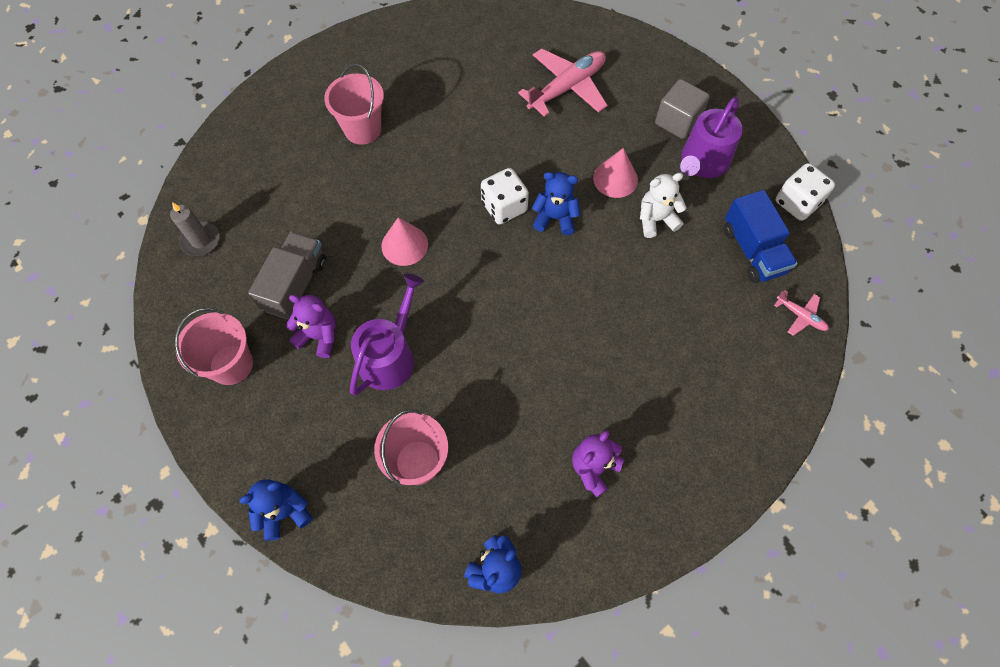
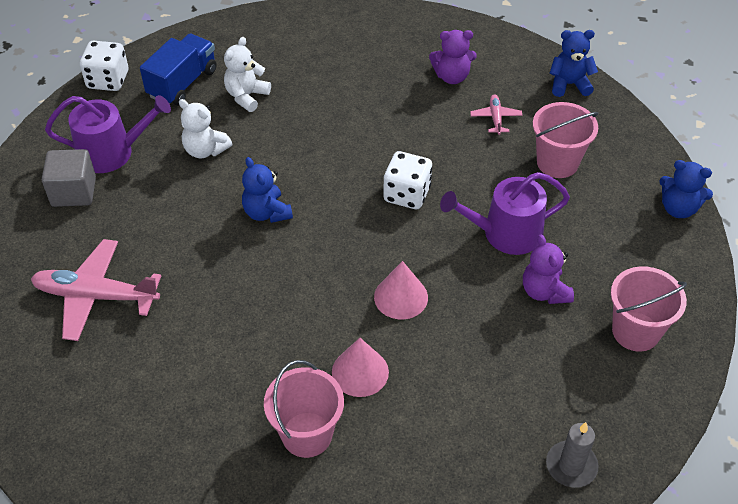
camera: 130 degrees left, 15 degrees down
grey truck [248,232,327,319] -> none
white dice [481,168,529,224] -> white dice moved to [383,151,432,209]
pink cone [593,148,638,198] -> pink cone moved to [332,338,389,397]
pink plane [774,290,829,336] -> pink plane moved to [470,94,522,135]
none -> white teddy bear [224,37,271,112]

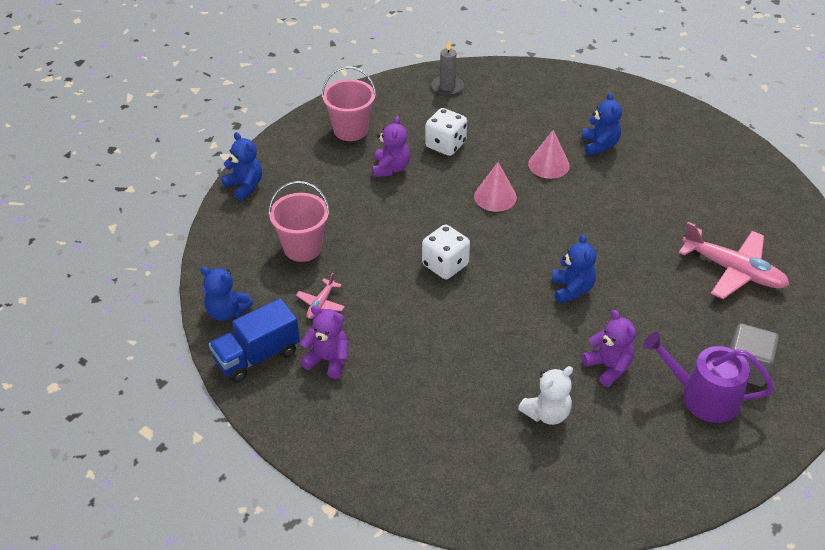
camera: 155 degrees left, 5 degrees down
white dice [80,41,128,91] -> white dice moved to [425,108,467,156]
blue truck [140,33,217,106] -> blue truck moved to [209,298,300,383]
white teddy bear [179,99,232,159] -> purple teddy bear [582,310,636,387]
pink bucket [264,360,344,458] -> blue teddy bear [582,92,622,155]
purple watering can [440,172,570,255] -> none

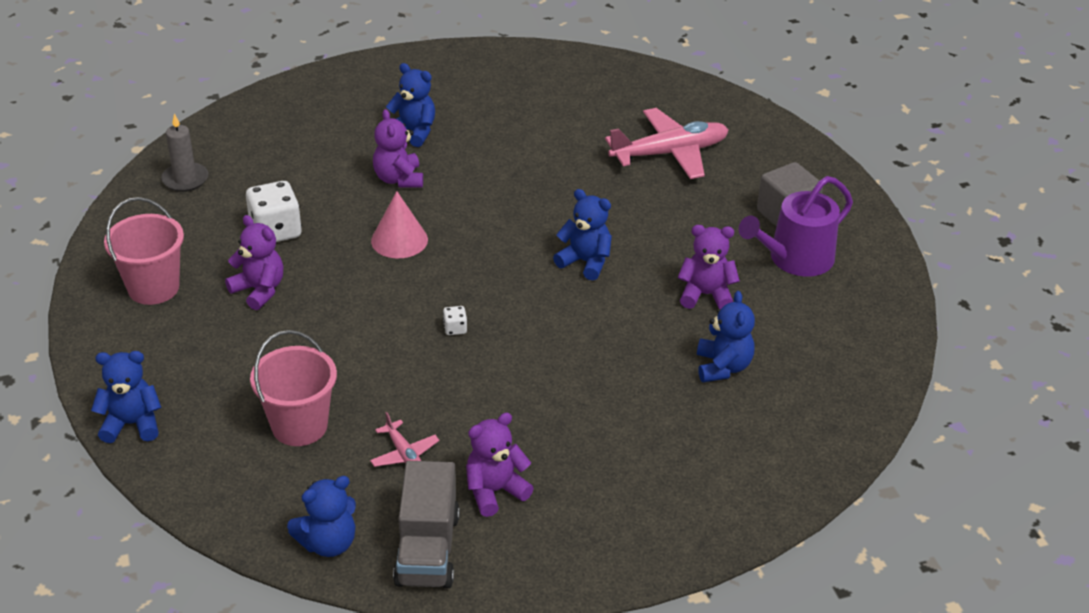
camera: 55 degrees left, 5 degrees down
blue truck [209,298,300,383] -> grey truck [393,461,460,588]
white dice [422,224,470,279] -> white dice [443,306,467,335], size x0.45
white teddy bear [518,366,573,425] -> blue teddy bear [697,291,755,383]
pink cone [528,130,570,179] -> purple teddy bear [373,109,423,188]

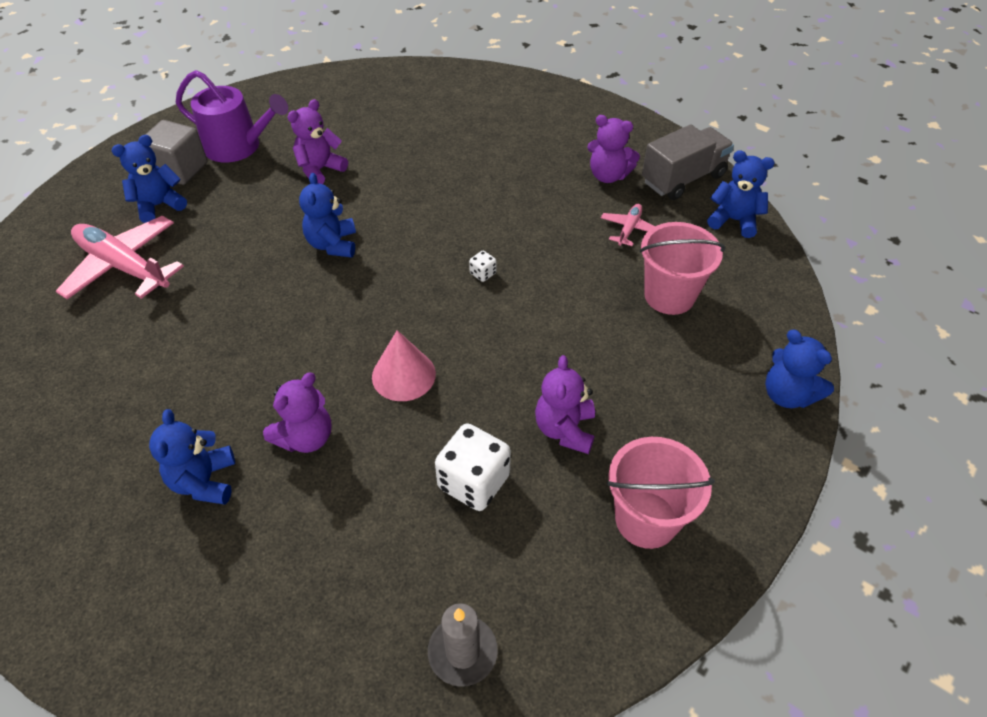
camera: 125 degrees left, 10 degrees up
purple teddy bear [678,225,740,309] -> purple teddy bear turned 75 degrees clockwise [287,99,348,184]
blue teddy bear [697,291,755,383] -> blue teddy bear moved to [111,135,187,223]

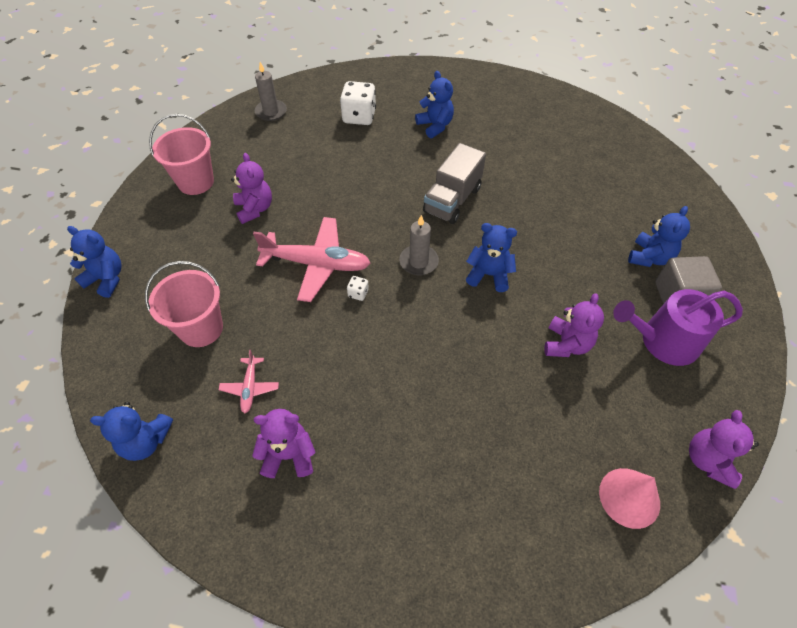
camera: 155 degrees right, 5 degrees up
pink plane [56,216,184,299] -> pink plane moved to [253,217,370,302]
purple teddy bear [263,373,332,453] -> purple teddy bear moved to [689,410,759,489]
blue teddy bear [299,173,356,258] -> blue teddy bear turned 45 degrees counterclockwise [466,223,517,292]
pink cone [372,330,436,401] -> pink cone moved to [599,468,660,529]
white dice [435,423,511,511] -> white dice moved to [340,81,376,125]
grey truck [642,124,734,200] -> grey truck moved to [423,143,486,224]
none -> grey candle [399,215,439,275]

